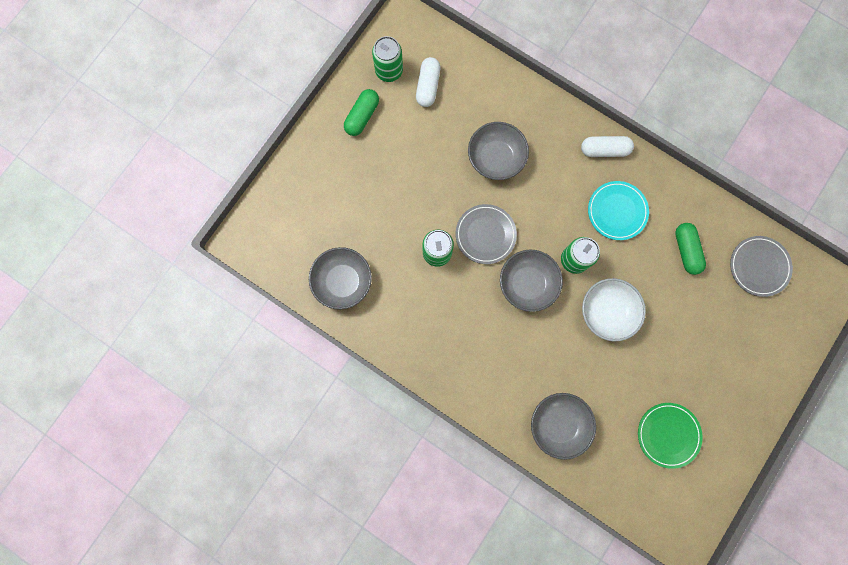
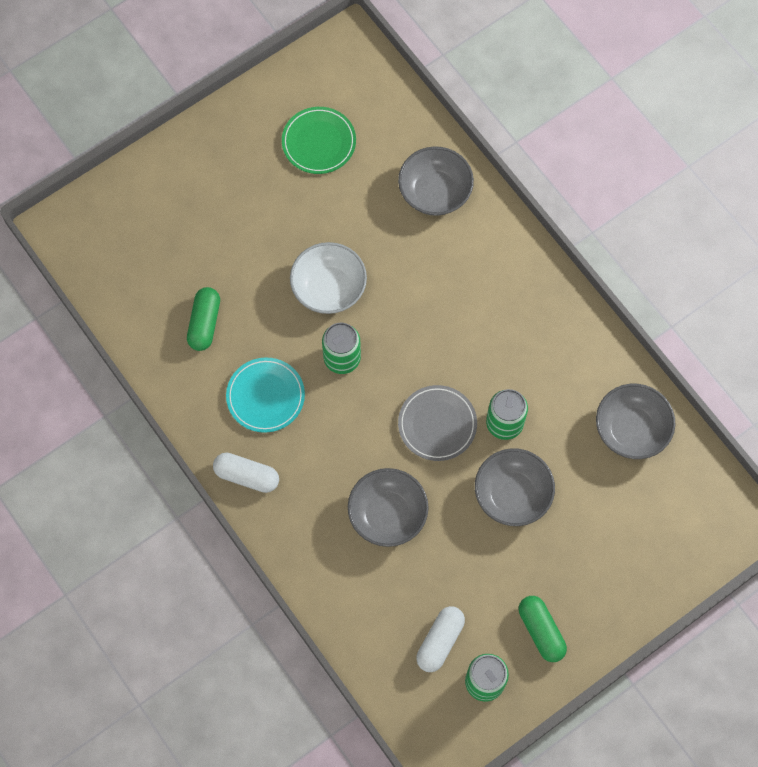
camera: 160 degrees left, 10 degrees down
green capsule [344,89,379,136] -> green capsule turned 75 degrees counterclockwise [519,596,567,662]
grey bowl [500,250,563,312] -> grey bowl moved to [475,448,555,526]
grey plate [730,236,793,297] -> none

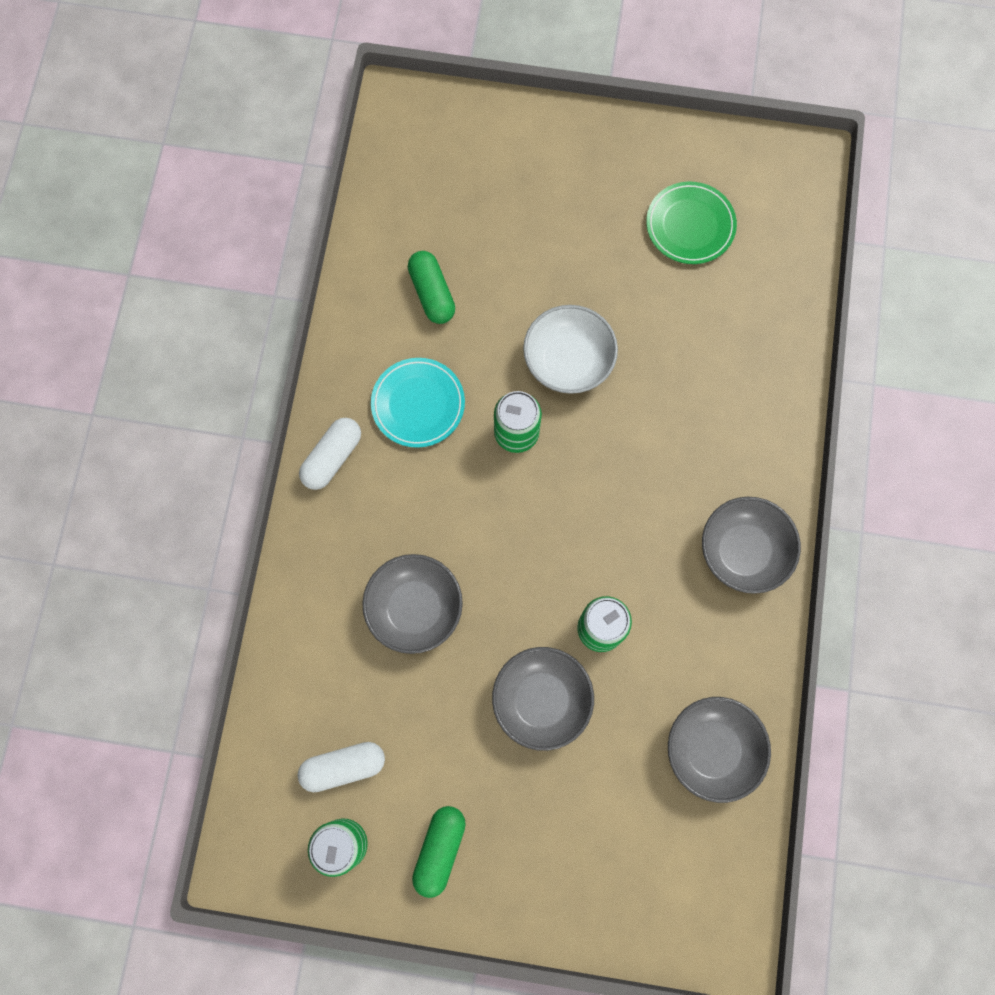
camera: 45 degrees right, 5 degrees up
green capsule [187,287,220,351] -> green capsule turned 75 degrees counterclockwise [408,251,455,324]
white capsule [213,452,279,493] -> white capsule turned 60 degrees clockwise [299,418,361,490]
grey bowl [398,146,474,216] -> grey bowl moved to [702,497,801,594]
grey plate [398,385,477,461] -> none

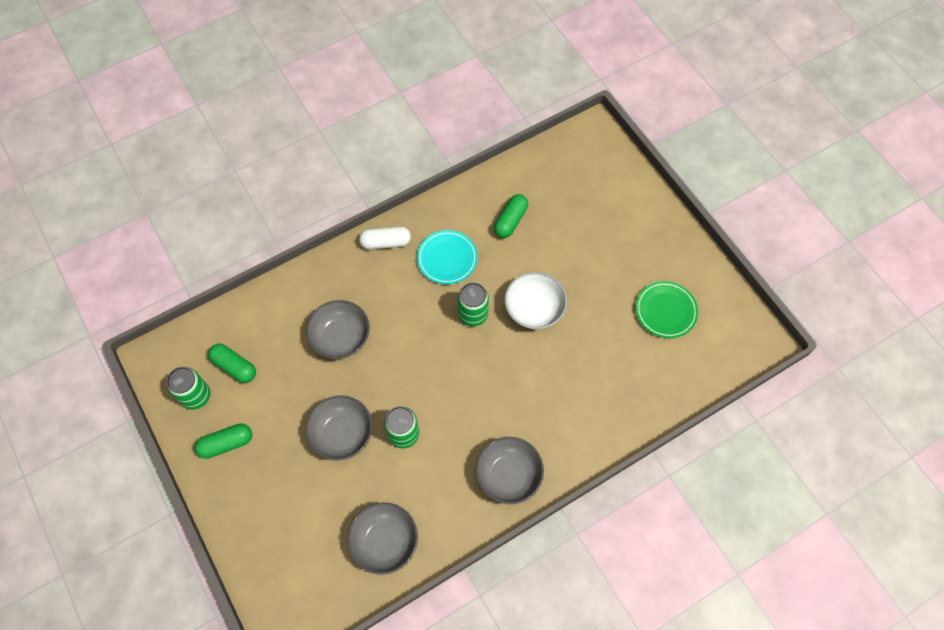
camera: 50 degrees right, 10 degrees down
white capsule [298,742,385,792] -> green capsule [208,344,256,383]

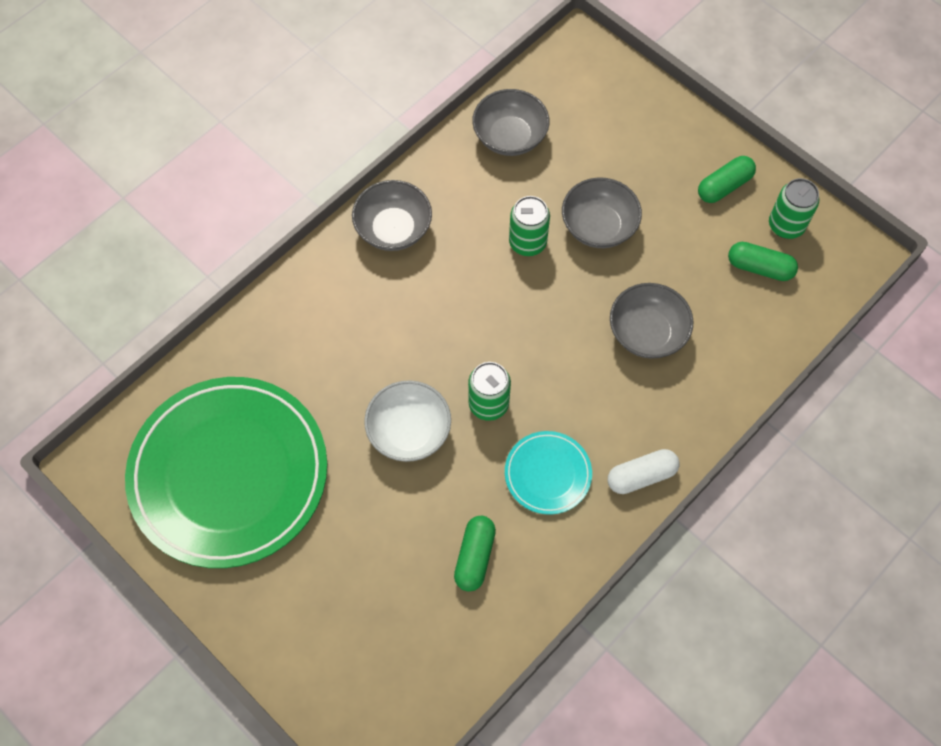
camera: 165 degrees right, 0 degrees up
green plate [636,281,698,338] -> green plate [125,377,327,568], size x2.28

